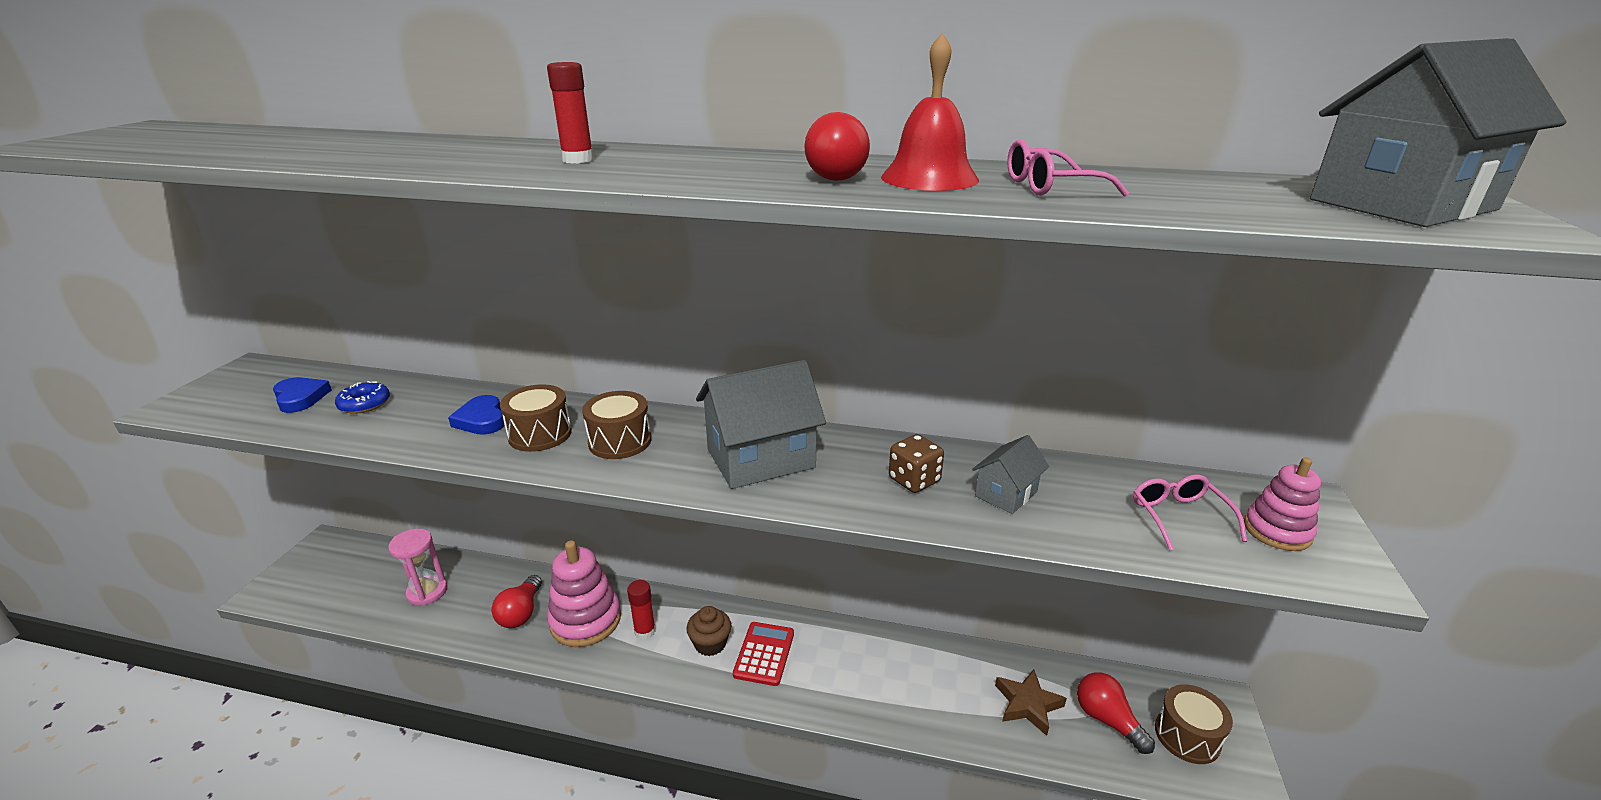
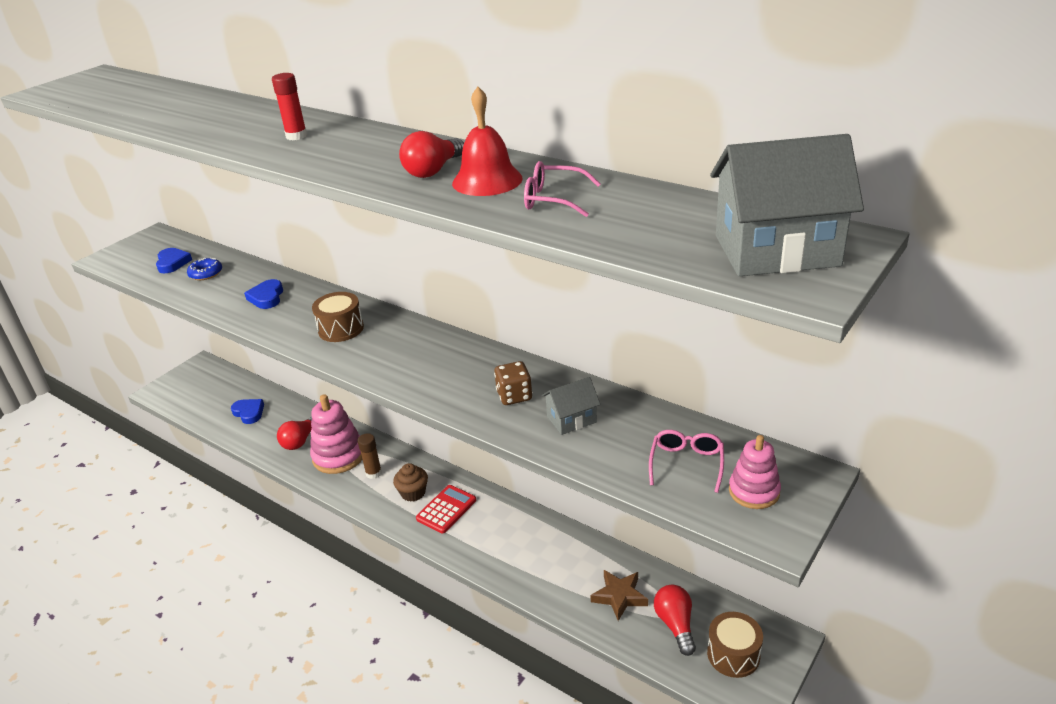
camera: 25 degrees right, 5 degrees up
pink hourglass [388,529,447,606] -> blue heart [231,399,264,424]
brown drum [500,384,572,452] -> none
red glue stick [627,580,656,640] -> brown glue stick [358,433,382,479]
grey house [696,360,826,489] -> none

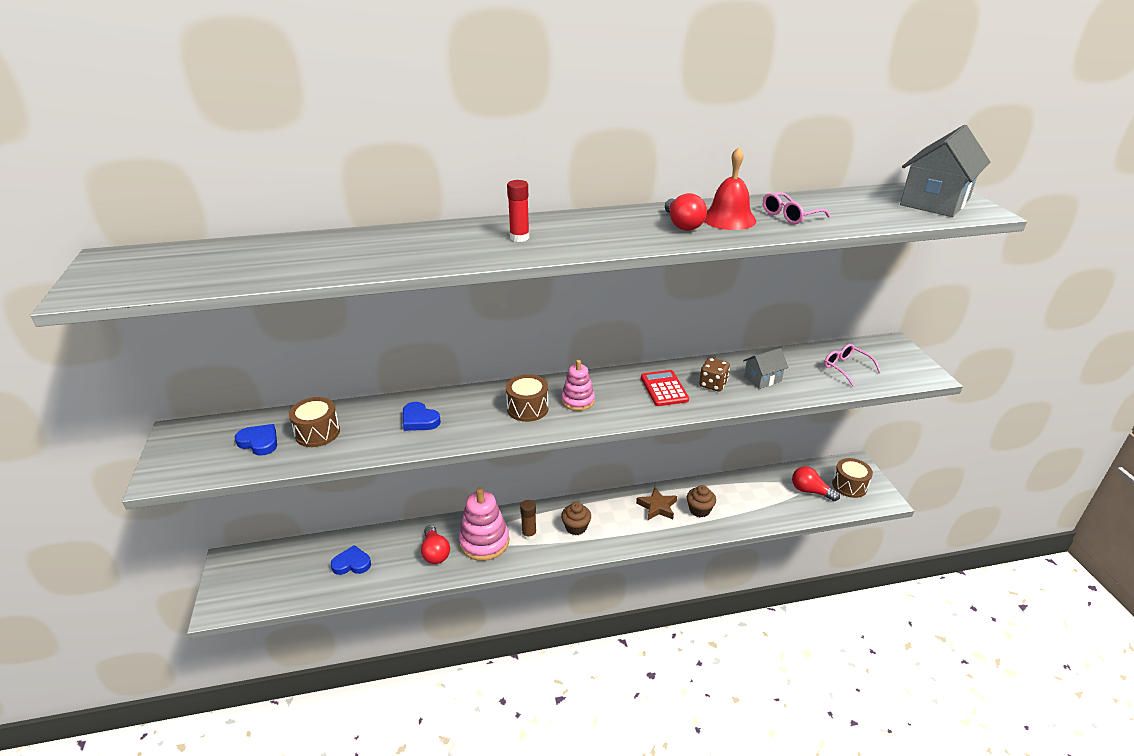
camera: 50 degrees left, 0 degrees up
blue donut [187,258,222,280] -> brown drum [289,397,340,447]
red calculator [416,485,476,533] -> red calculator moved to [641,370,689,406]
grey house [542,377,601,435] -> grey house turned 45 degrees clockwise [743,348,789,389]
brown star [590,570,648,621] -> brown star moved to [636,487,677,520]
pink stacking toy [729,435,781,509] -> pink stacking toy moved to [561,360,595,411]
none -> brown cupcake [687,485,716,517]

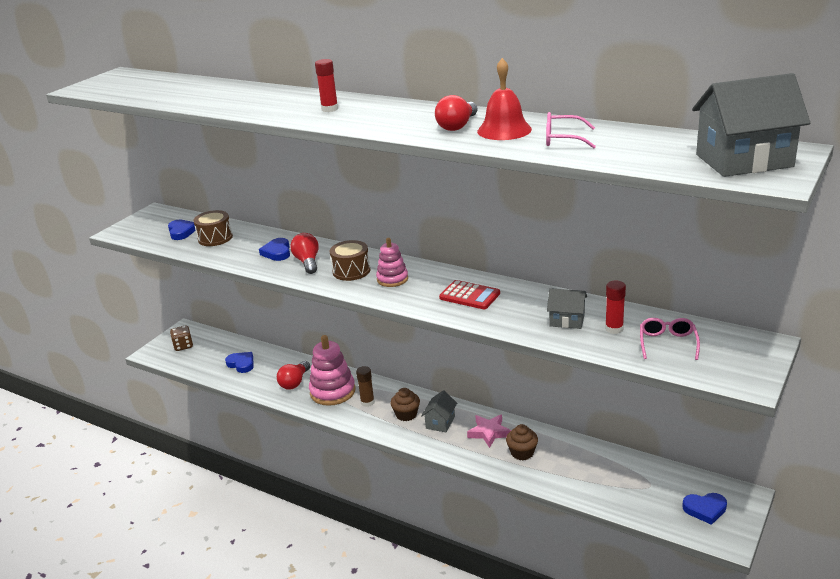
camera: 45 degrees right, 5 degrees down
brown star [636,487,677,520] -> pink star [467,414,511,448]
red calculator [641,370,689,406] -> red calculator turned 90 degrees clockwise [439,280,500,309]
brown dice [699,358,730,392] -> brown dice moved to [170,325,193,351]
red light bulb [792,466,840,501] -> red light bulb moved to [290,233,319,274]
brown drum [832,458,873,498] -> blue heart [682,493,727,525]
none -> grey house [421,390,457,432]
none -> red glue stick [605,281,626,334]

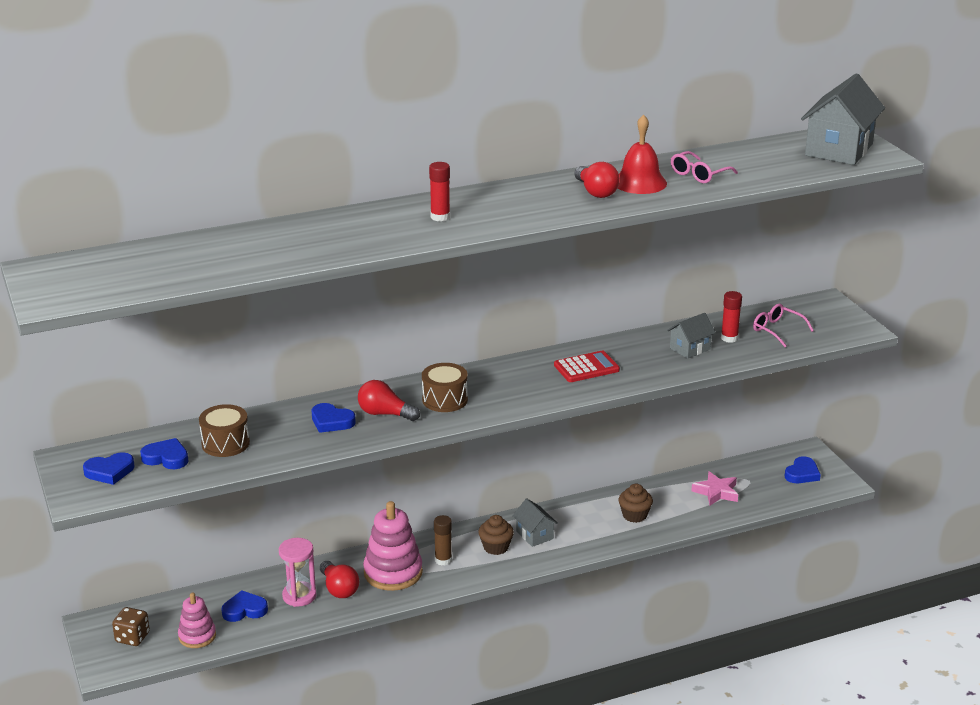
camera: 55 degrees left, 0 degrees up
pink stacking toy [376,238,408,287] -> pink stacking toy moved to [178,592,216,648]
pink star [467,414,511,448] -> pink star moved to [691,471,738,505]
none -> blue heart [83,452,134,485]
none -> pink hourglass [279,538,317,607]

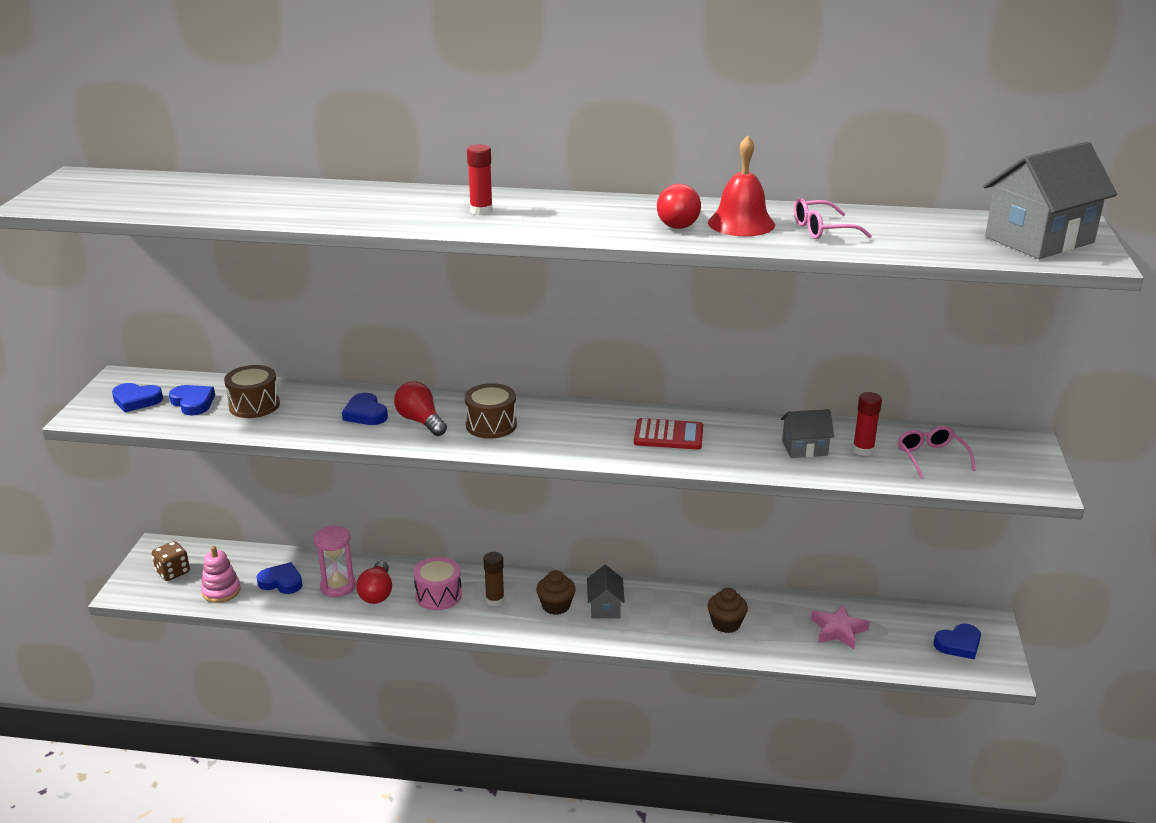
camera: 30 degrees right, 0 degrees up
pink stacking toy [363,501,423,591] -> pink drum [413,557,462,610]

